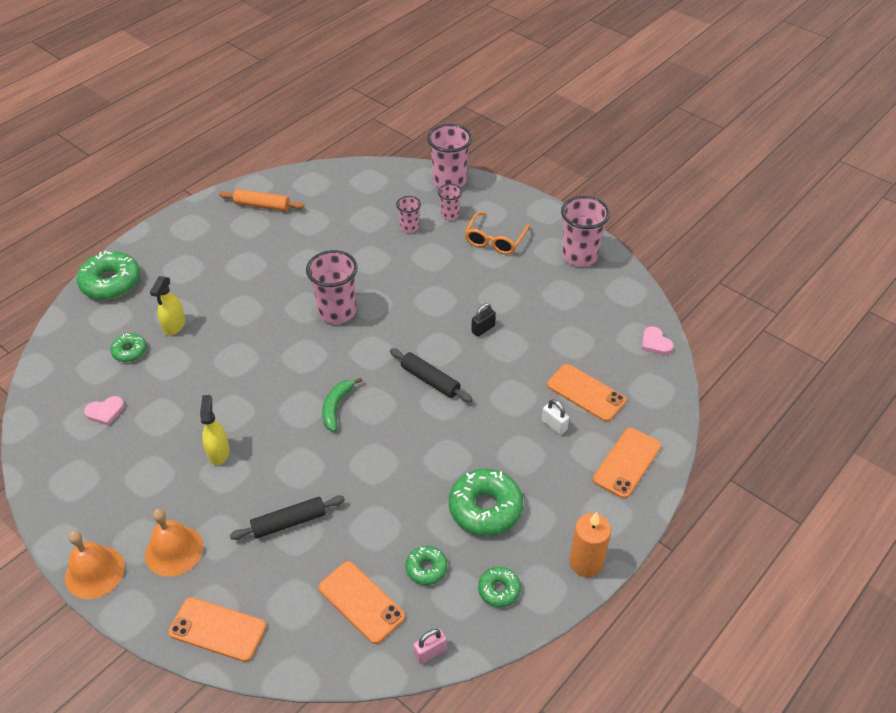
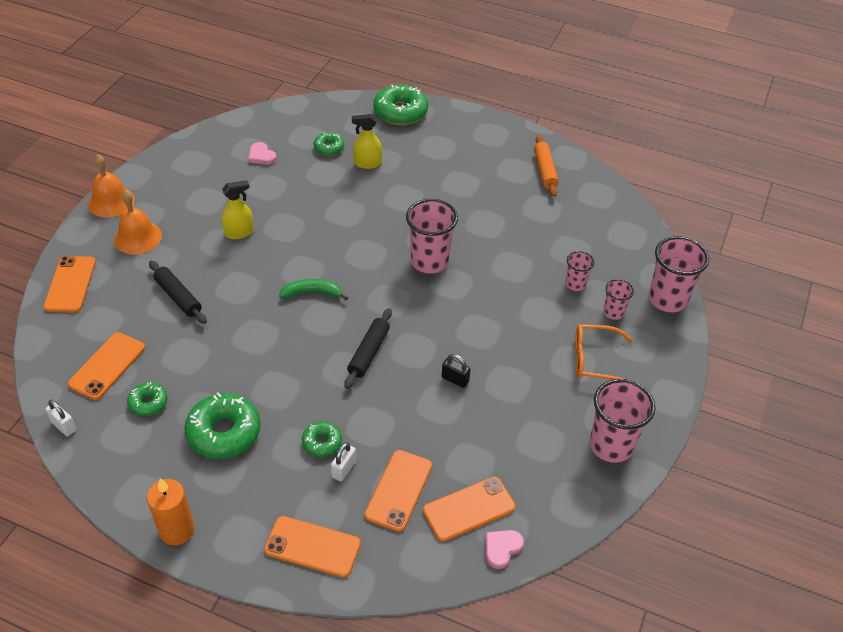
camera: 70 degrees right, 0 degrees up
pink padlock [413,629,447,664] -> white padlock [45,400,76,436]
green donut [478,567,521,607] -> green donut moved to [302,421,342,457]
none -> orange phone [423,477,516,542]

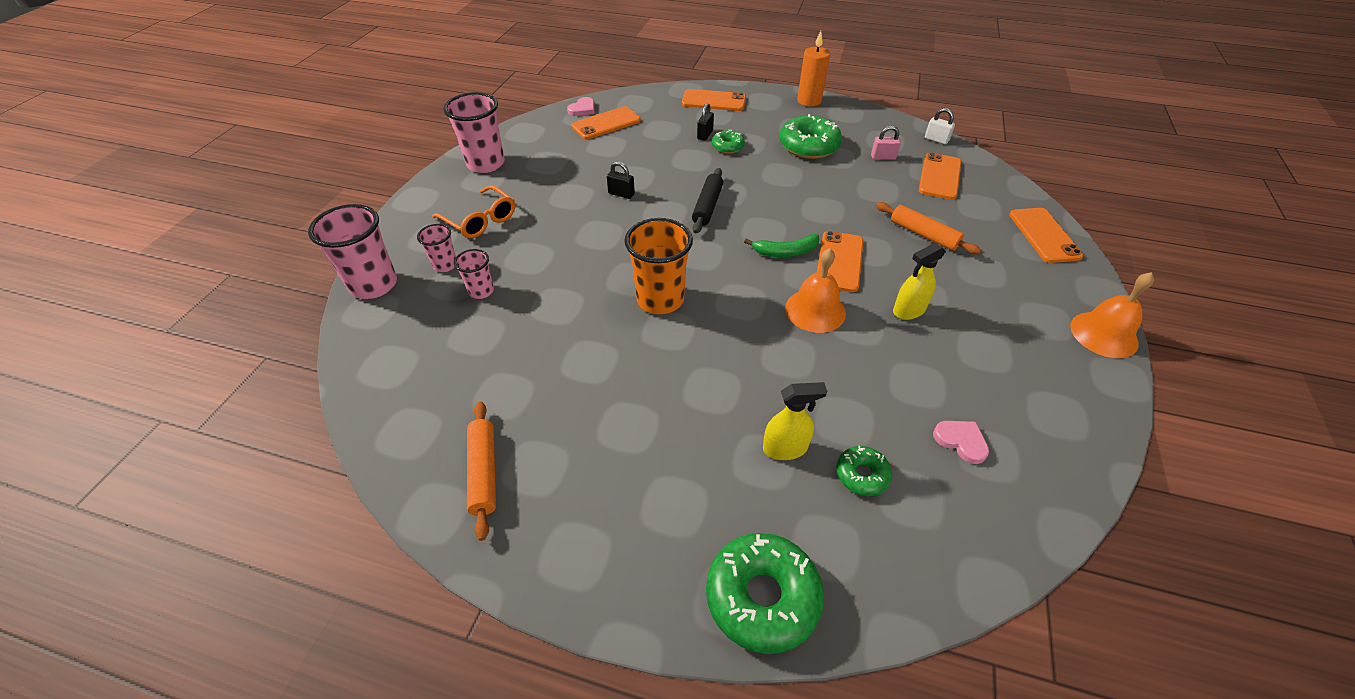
camera: 175 degrees right, 0 degrees up
orange bell [114,190,162,254] -> orange bell moved to [785,248,846,333]
green donut [127,382,168,416] -> pink padlock [871,126,901,160]
black rolling pin [149,261,207,324] -> orange rolling pin [876,202,981,254]
white padlock [331,442,356,482] -> black padlock [697,103,714,141]
orange phone [364,450,432,532] -> orange phone moved to [817,231,863,292]
pink cup [406,199,458,273] -> orange cup [624,218,693,314]
orange glasses [575,324,633,380] -> orange glasses turned 45 degrees clockwise [432,185,515,238]

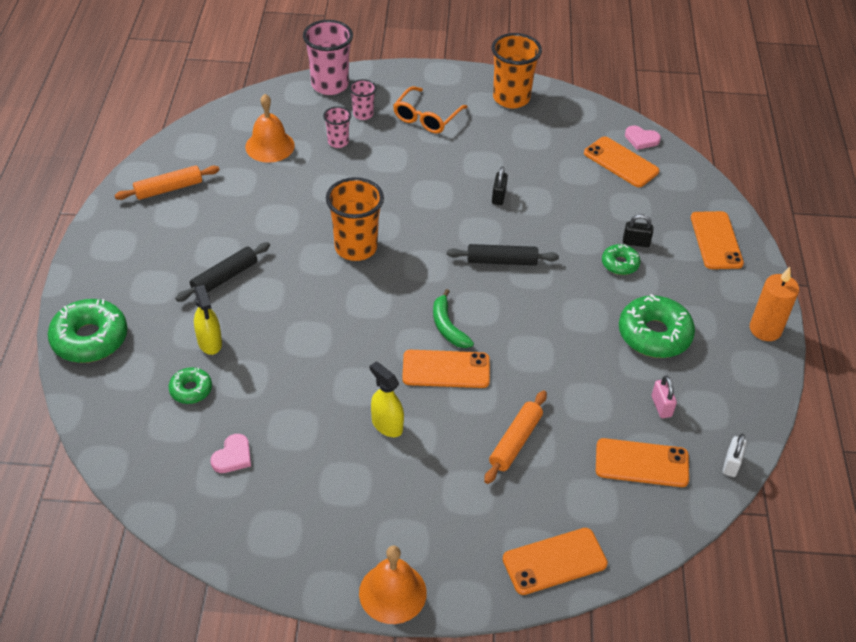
camera: 75 degrees right, 0 degrees up
pink cup [443,92,505,173] -> orange cup [491,33,542,108]
orange bell [785,248,846,333] -> orange bell moved to [245,94,295,163]
none -> black rolling pin [175,242,270,302]

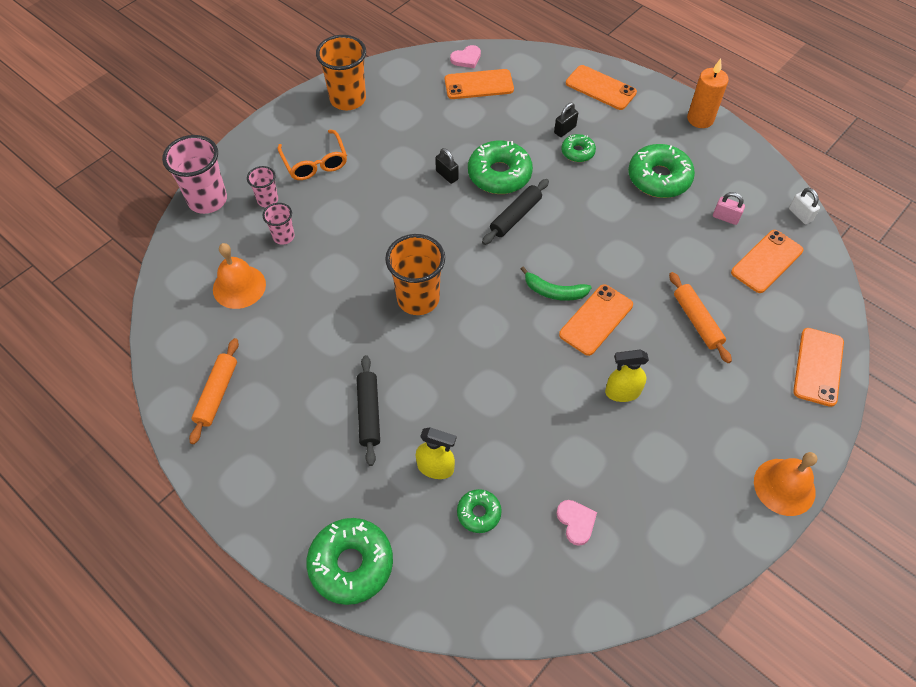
camera: 50 degrees left, 10 degrees up
none -> green donut [468,141,533,194]

